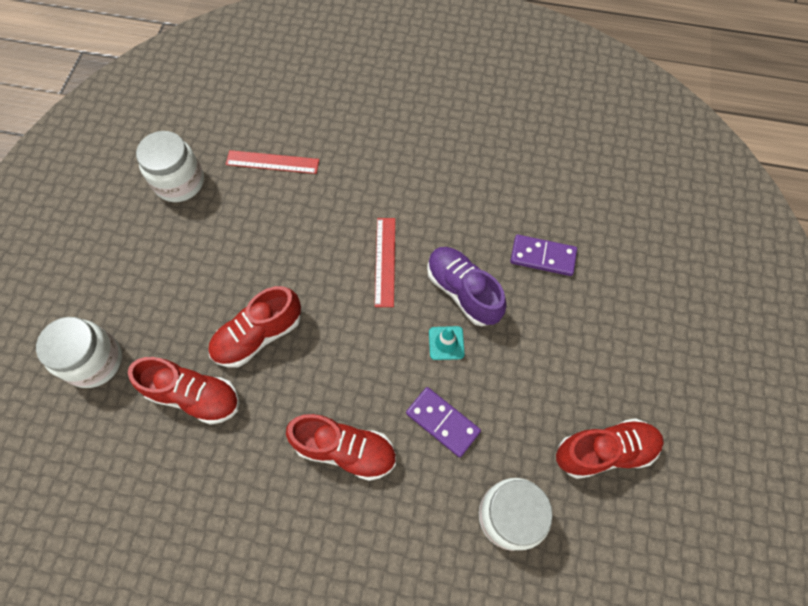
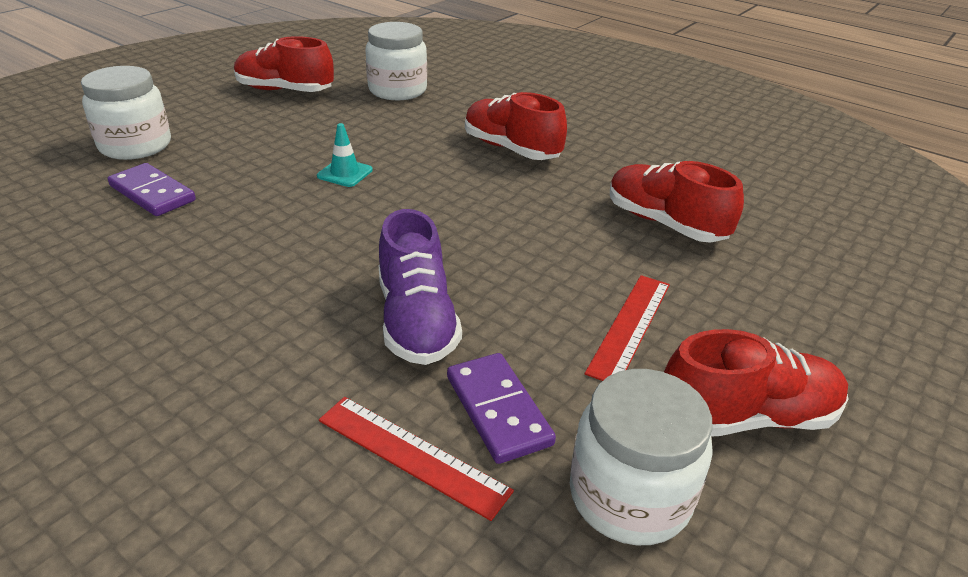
camera: 155 degrees left, 30 degrees down
white jar [36,317,122,388] -> white jar moved to [81,66,171,160]
red shoe [208,286,301,368] -> red shoe moved to [664,329,849,437]
red ruler [375,218,395,307] -> red ruler moved to [585,275,670,381]
purple domino [406,387,481,457] -> purple domino moved to [447,353,556,464]
purple shoe [427,247,507,326] -> purple shoe moved to [379,209,462,365]

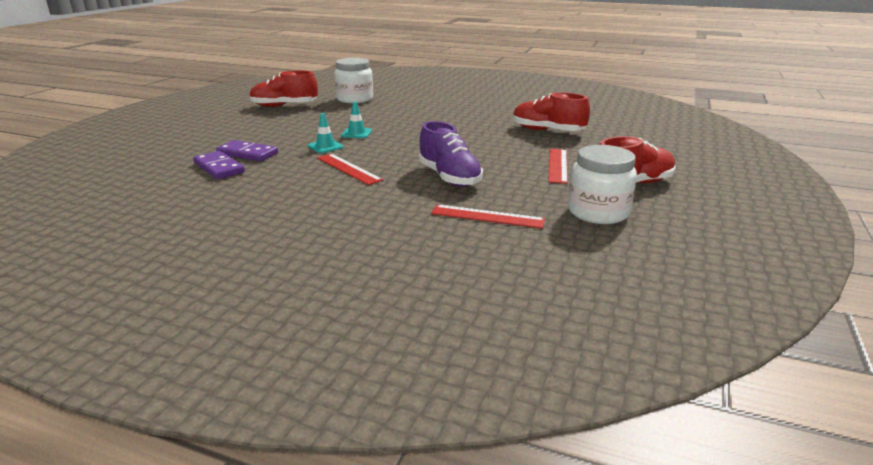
camera: 15 degrees left, 10 degrees down
white jar [81,66,171,160] -> none
purple domino [447,353,556,464] -> purple domino moved to [193,151,245,179]
red shoe [465,92,567,160] -> none
none -> turquoise traffic cone [308,113,343,153]
none -> red ruler [317,154,383,185]

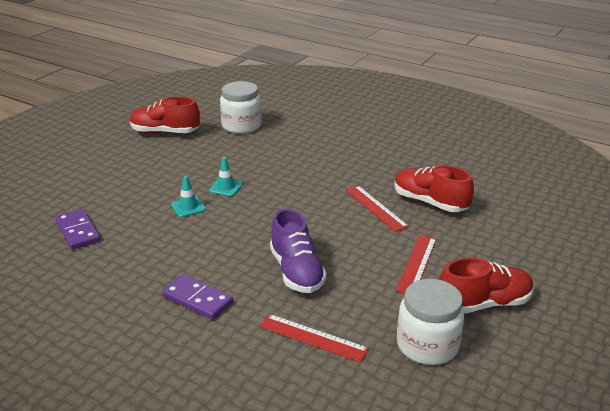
camera: 10 degrees right, 5 degrees up
purple domino [216,140,278,162] -> purple domino moved to [162,274,233,320]
red ruler [317,154,383,185] -> red ruler moved to [345,186,409,232]

